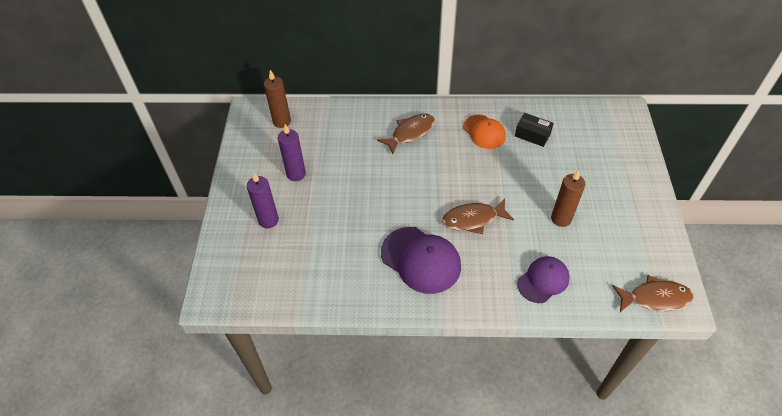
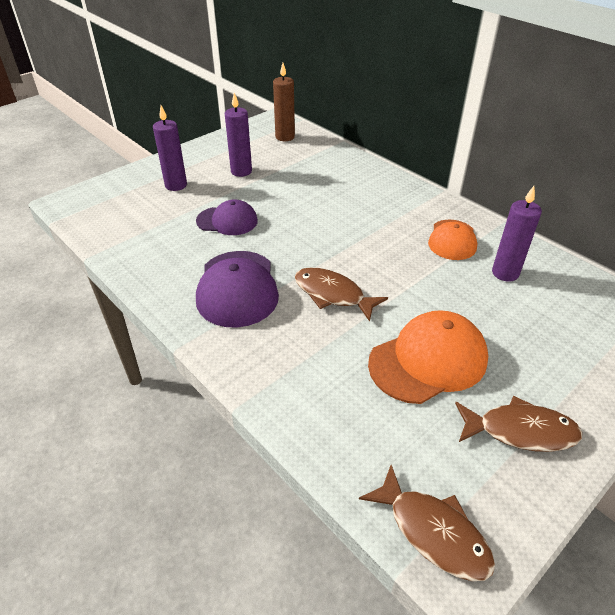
camera: 45 degrees right, 10 degrees down
brown fish [377,114,435,154] -> brown fish moved to [455,396,582,452]
black box [515,113,554,147] -> purple candle [492,186,542,281]
purple cap [517,256,570,303] -> purple cap moved to [196,199,258,235]
brown candle [551,170,585,227] -> orange cap [368,310,488,404]

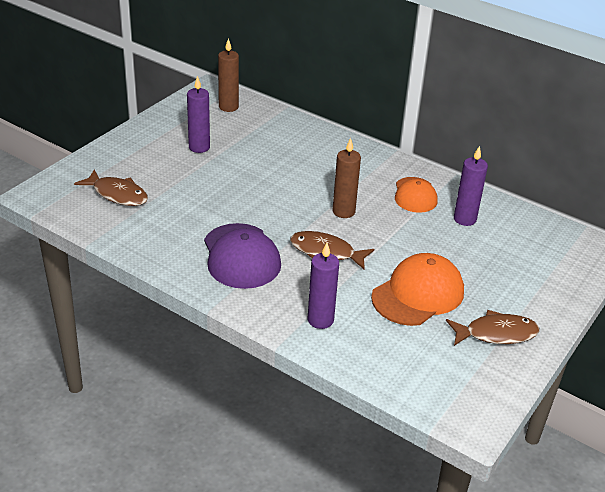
camera: 15 degrees left, 5 degrees down
purple candle [153,105,187,191] -> purple candle moved to [308,243,339,329]
purple cap [196,199,258,235] -> none
brown fish [359,465,495,581] -> brown fish moved to [74,169,148,206]
none -> brown candle [332,138,361,218]

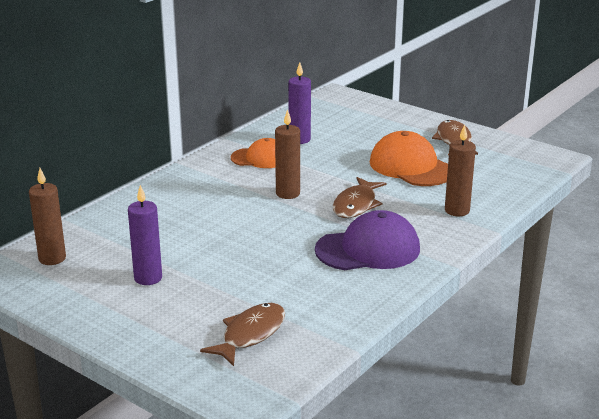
camera: 85 degrees left, 10 degrees down
purple candle [308,243,339,329] -> brown candle [445,124,476,216]

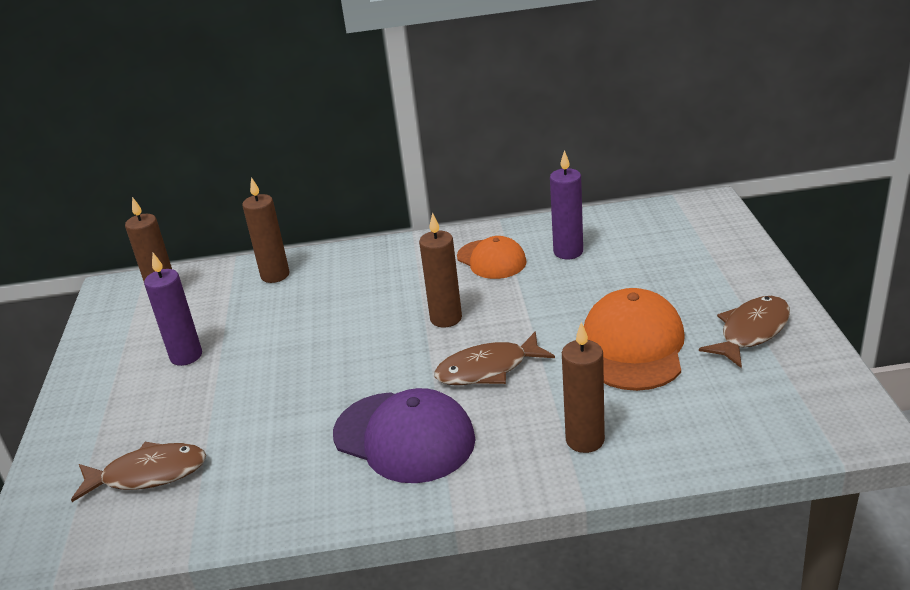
camera: 50 degrees right, 5 degrees up
none -> brown candle [242,177,289,283]

